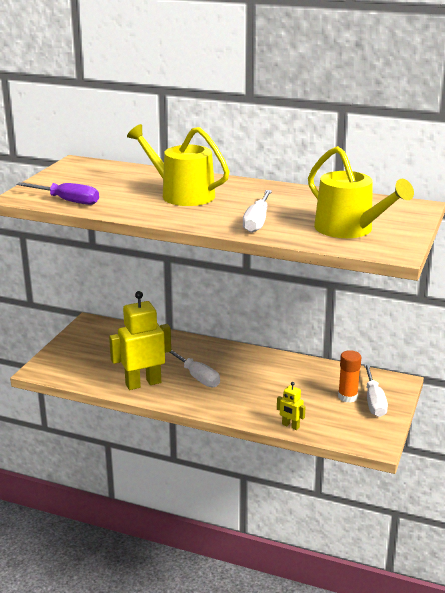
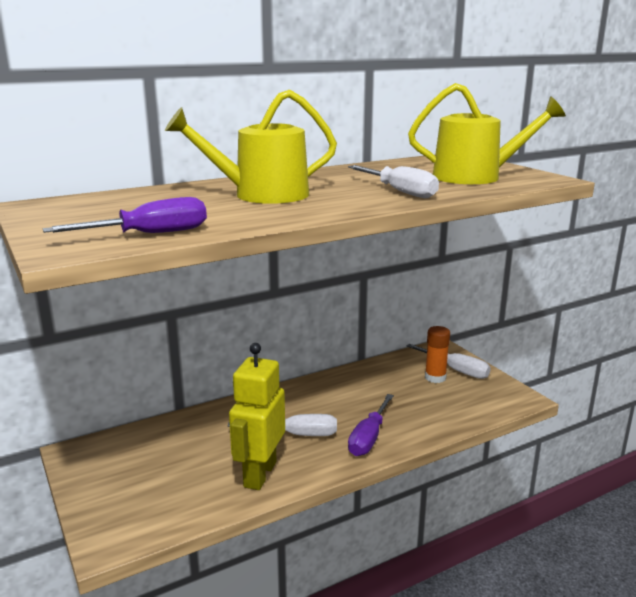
camera: 50 degrees left, 5 degrees down
yellow robot [277,382,306,430] -> none
none -> purple screwdriver [348,394,394,456]

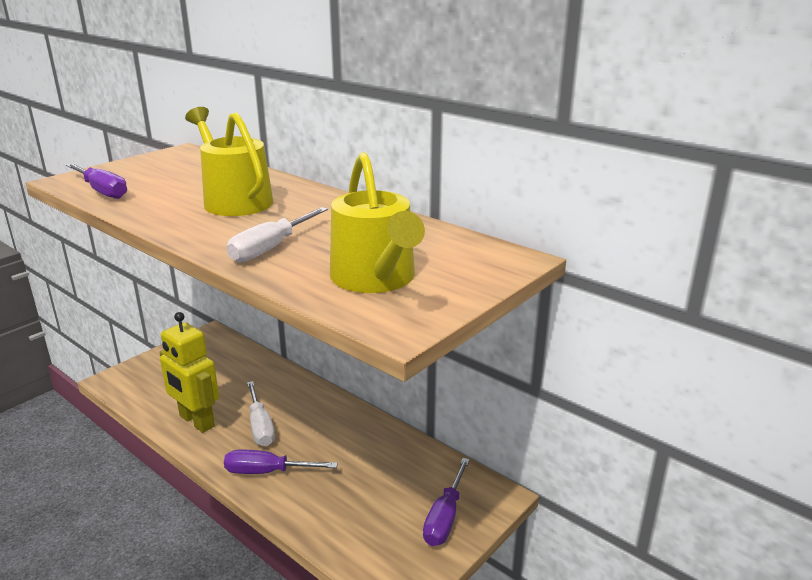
camera: 70 degrees right, 5 degrees up
yellow robot [229,343,285,490] -> yellow robot turned 135 degrees counterclockwise [160,312,219,433]
white screwdriver [407,344,491,379] -> purple screwdriver [423,458,470,546]
orange glue stick [425,326,450,383] -> none

